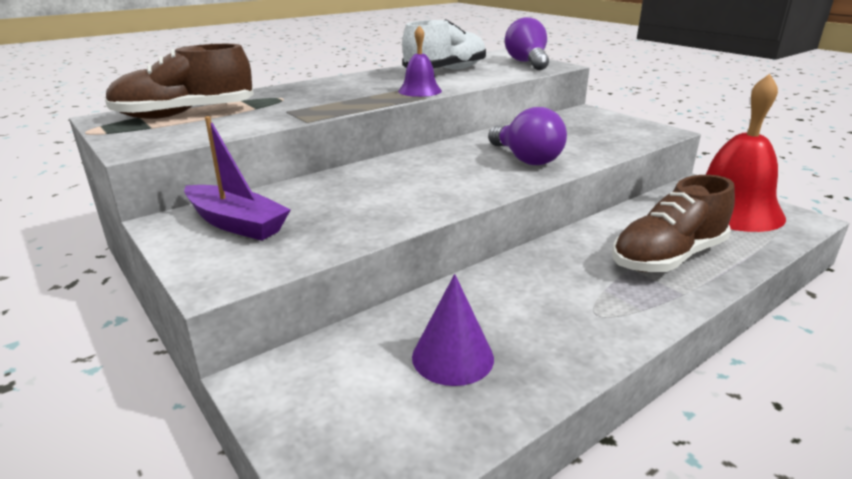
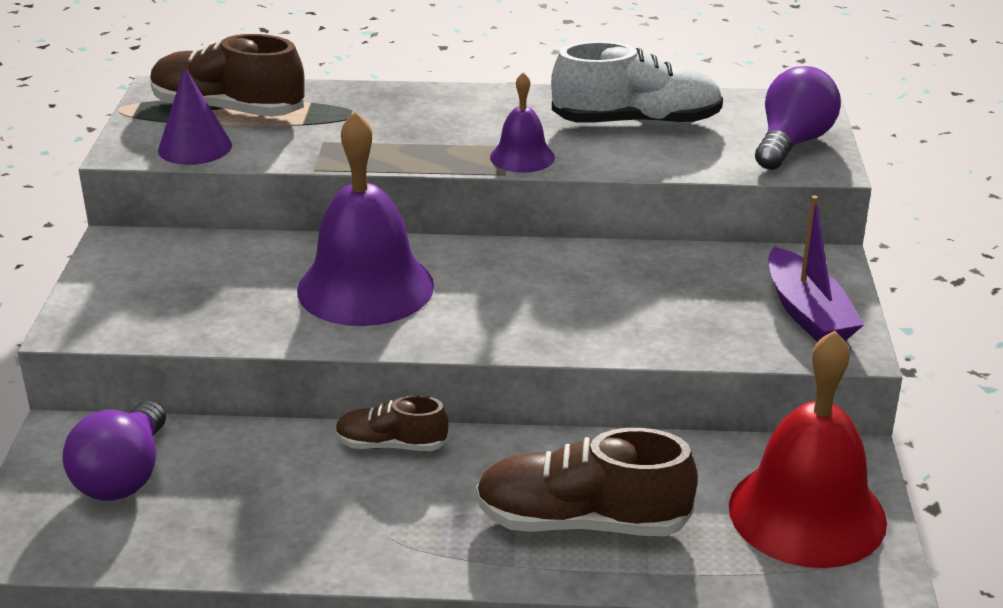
camera: 40 degrees right, 5 degrees up
purple boat [184,116,291,241] -> purple boat moved to [769,196,864,342]
purple cone [412,274,494,386] -> purple cone moved to [158,67,232,165]
purple light bulb [488,107,567,165] -> purple light bulb moved to [62,400,166,501]
none -> purple bell [297,111,434,326]
none -> brown shoe [335,395,448,451]

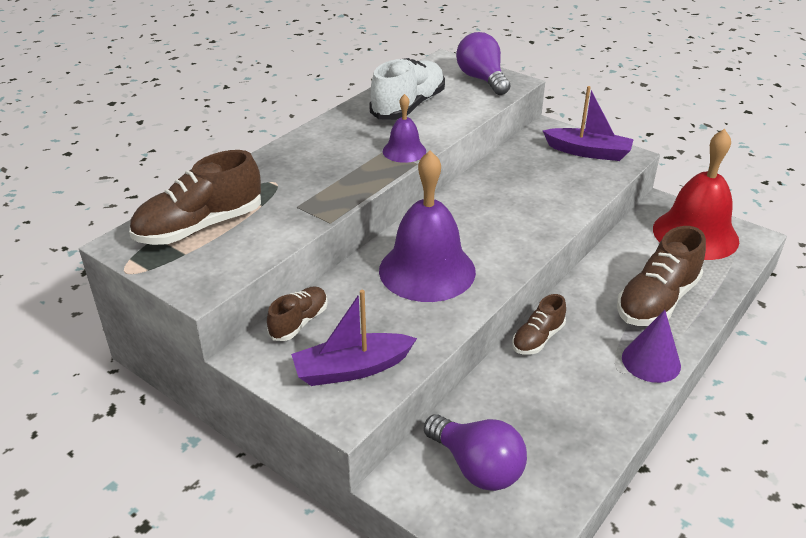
camera: 55 degrees left, 5 degrees up
purple cone [158,67,232,165] -> purple cone moved to [622,310,681,383]
none -> brown shoe [267,286,328,341]
none -> purple boat [291,290,417,386]

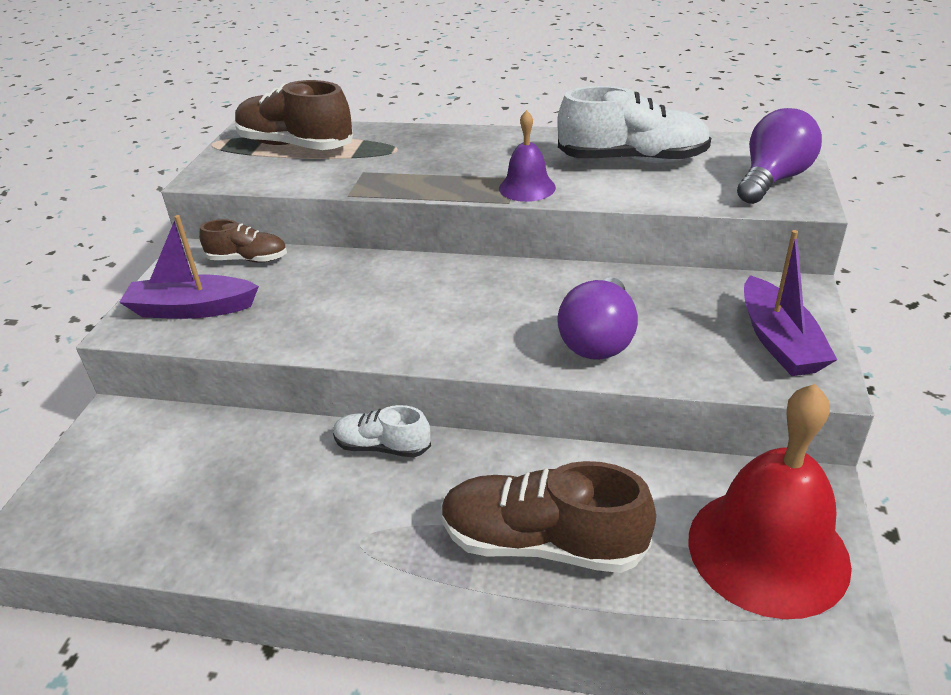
camera: 65 degrees right, 0 degrees up
purple boat [291,290,417,386] -> purple boat turned 45 degrees counterclockwise [119,215,259,319]
purple bell [379,150,476,302] -> none
purple light bulb [424,414,527,491] -> purple light bulb moved to [557,277,638,360]
brown shoe [512,294,566,355] -> white shoe [333,405,431,457]
purple cone [622,310,681,383] -> none

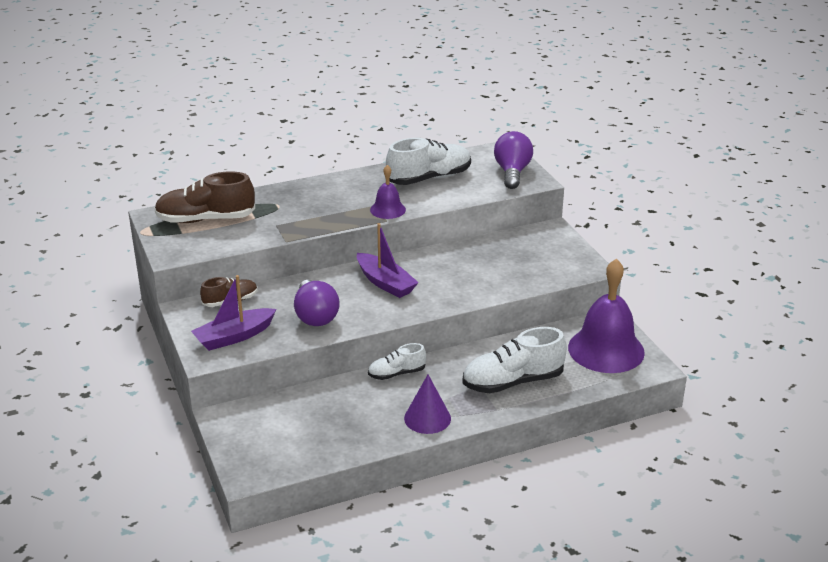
camera: 35 degrees left, 5 degrees down
brown shoe [441,461,656,573] -> white shoe [462,327,567,393]
purple light bulb [557,277,638,360] -> purple light bulb moved to [294,280,340,326]
red bell [689,384,852,619] -> purple bell [568,259,645,373]
purple boat [744,230,837,376] -> purple boat moved to [357,223,419,298]
none -> purple cone [404,375,451,434]

